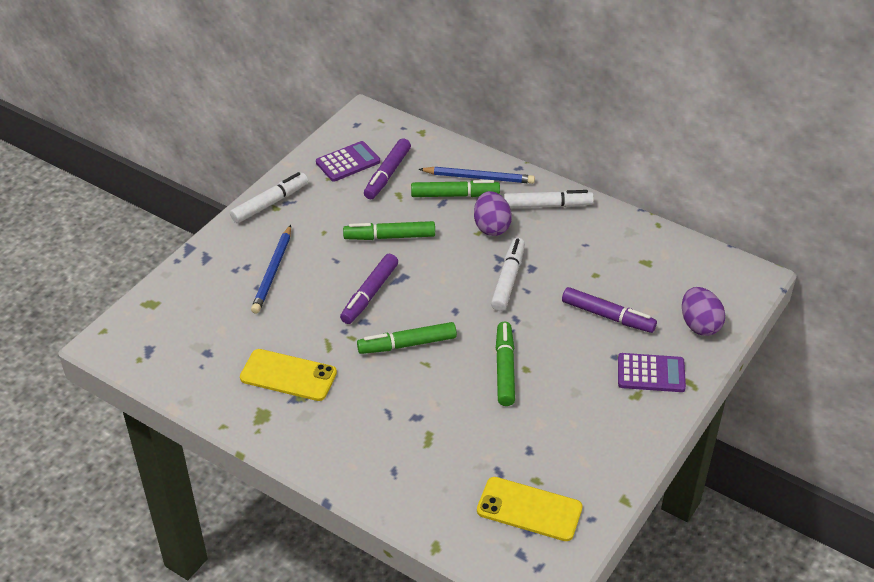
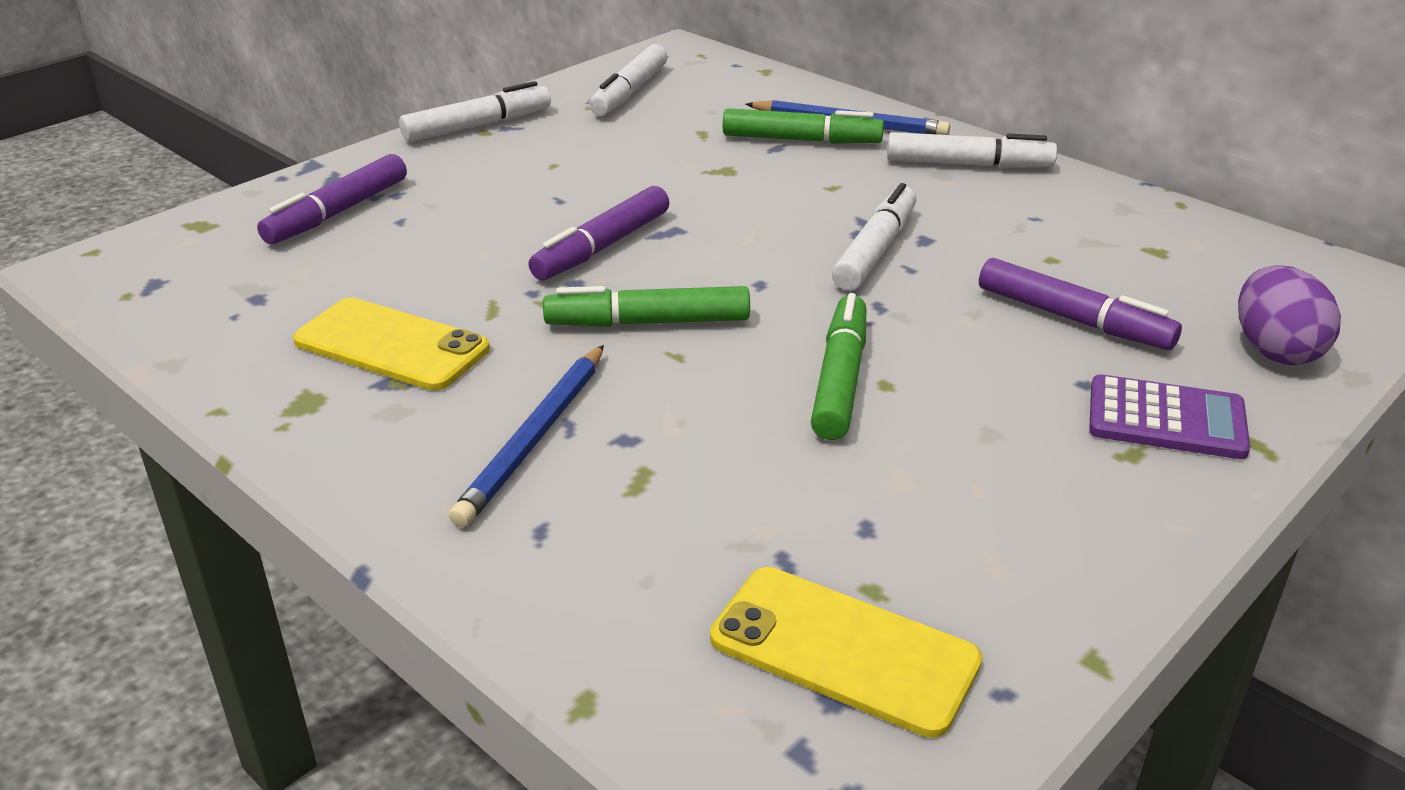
camera: 10 degrees right, 10 degrees down
blue pencil [251,225,291,314] -> blue pencil moved to [449,345,604,527]
purple calculator [316,141,380,182] -> white marker [589,44,667,116]
green marker [343,221,435,240] -> none
purple marker [364,138,411,199] -> purple marker moved to [257,154,407,244]
purple egg [474,191,512,236] -> none

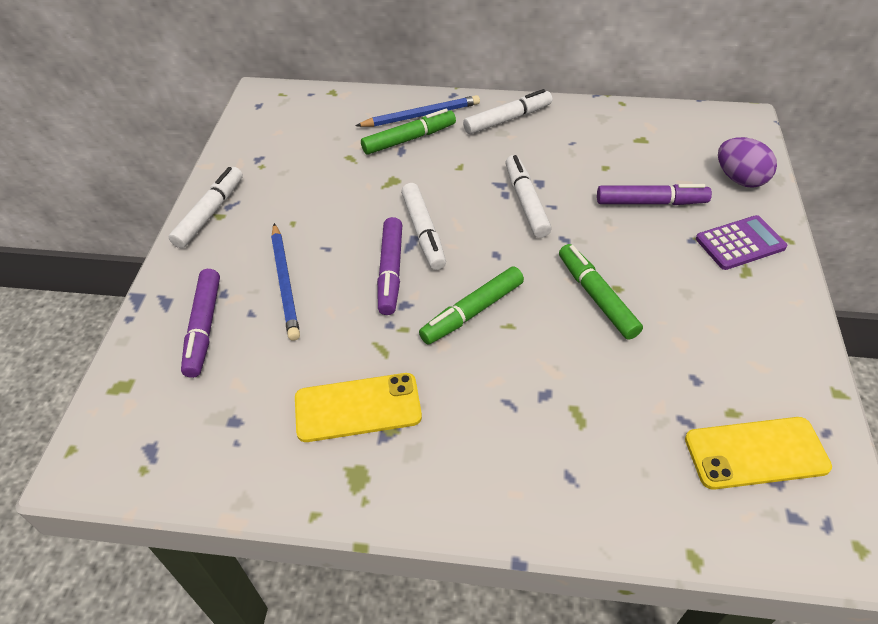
camera: 35 degrees left, 15 degrees up
blue pencil [449,345,604,527] -> blue pencil moved to [271,223,300,341]
white marker [589,44,667,116] -> white marker moved to [401,183,446,270]

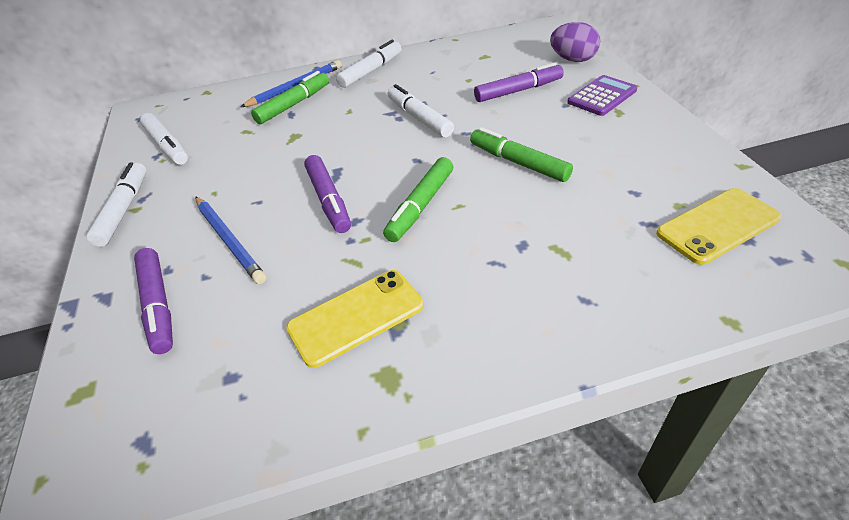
camera: 20 degrees left, 5 degrees down
white marker [401,183,446,270] -> white marker moved to [140,113,188,165]

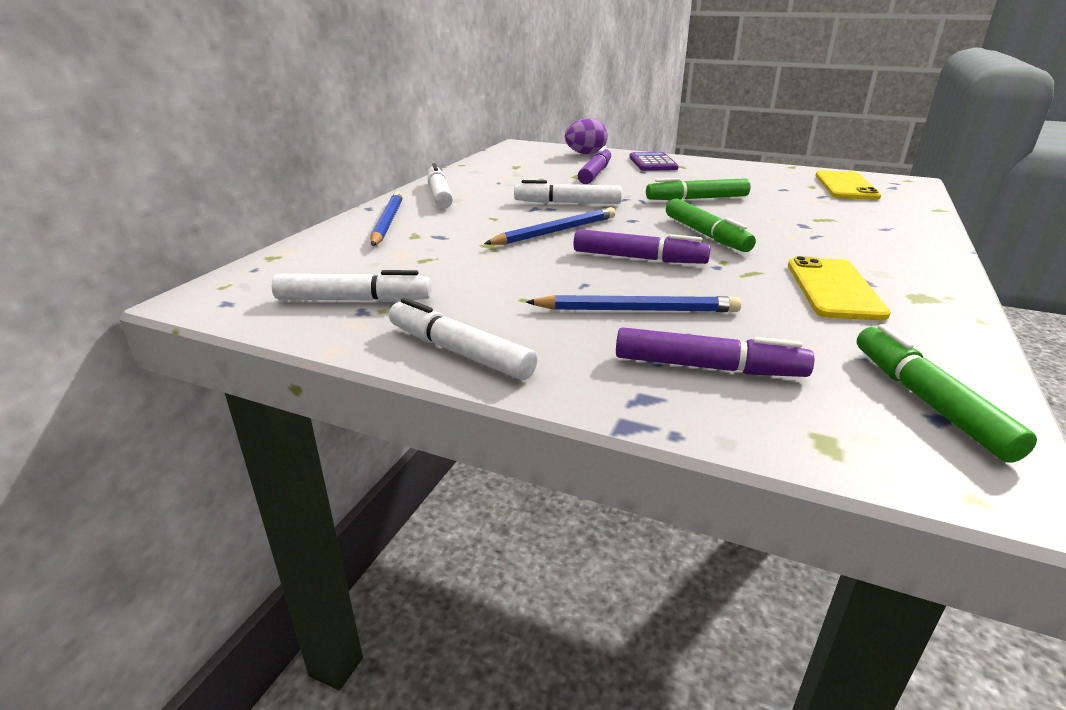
camera: 55 degrees left, 15 degrees down
green marker [251,71,329,124] -> green marker moved to [857,324,1037,463]
none -> blue pencil [484,207,616,245]

